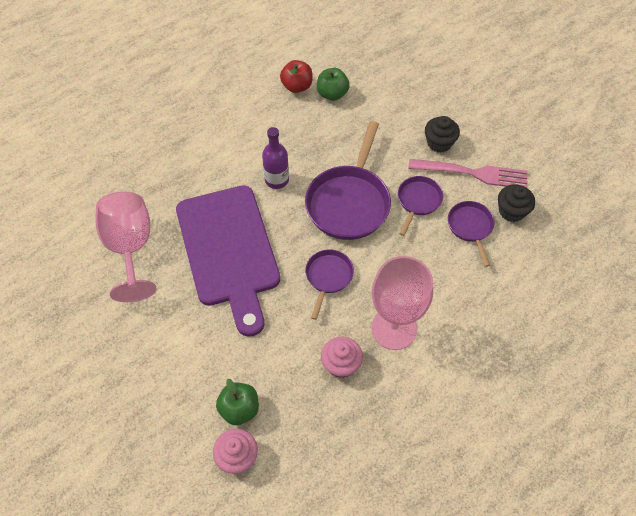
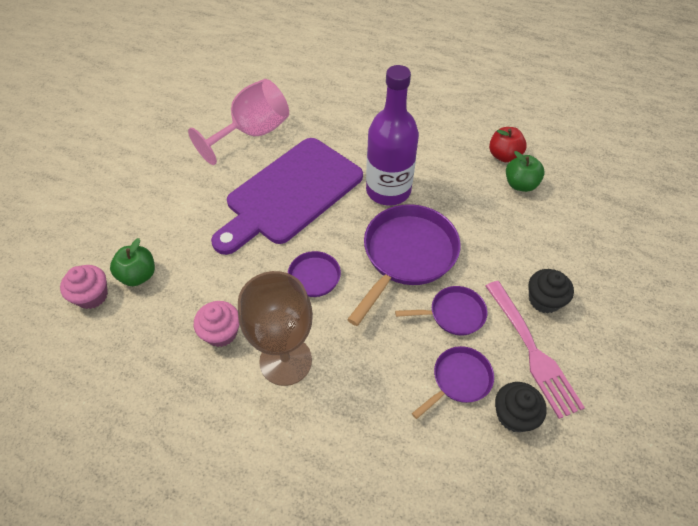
camera: 60 degrees right, 5 degrees down
purple bottle [262,127,289,189] -> purple bottle [366,65,419,206], size x1.76
purple pan [305,121,391,240] -> purple pan turned 135 degrees clockwise [347,204,461,326]
pink goblet [371,256,433,350] -> brown goblet [238,271,313,386]

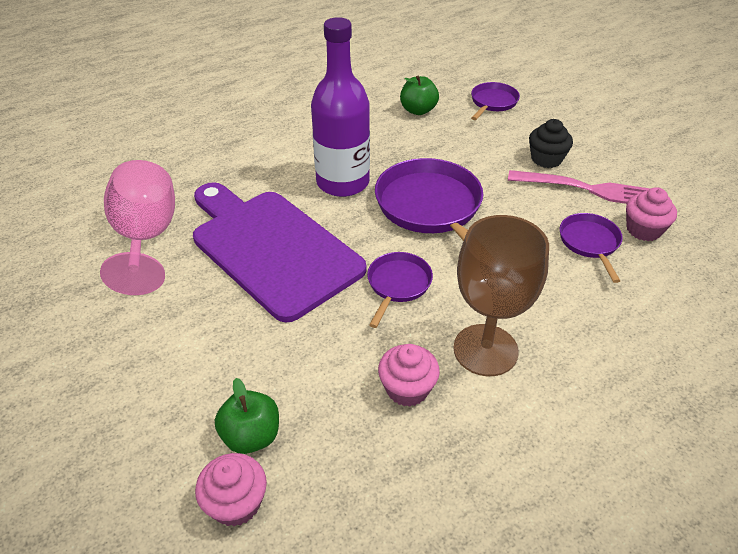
camera: 55 degrees left, 10 degrees down
purple cutting board [211,138,363,255] -> purple cutting board turned 150 degrees clockwise [193,182,366,322]
purple pan [395,286,487,335] -> purple pan moved to [471,82,520,120]
red apple [489,127,527,162] -> none
black cupcake [495,382,547,432] -> pink cupcake [626,187,677,241]

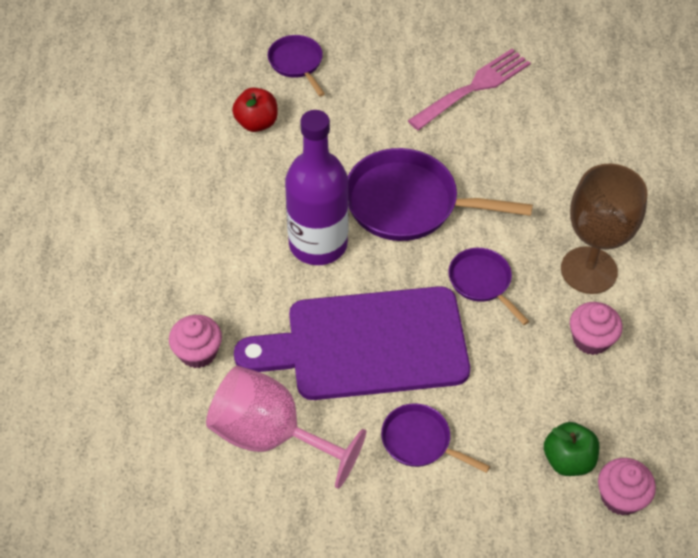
camera: 55 degrees left, 10 degrees up
green apple [400,75,439,115] -> red apple [232,88,278,132]
black cupcake [529,119,573,168] -> none
purple pan [560,213,623,283] -> purple pan moved to [381,403,490,473]
pink cupcake [626,187,677,241] -> pink cupcake moved to [169,315,222,368]

